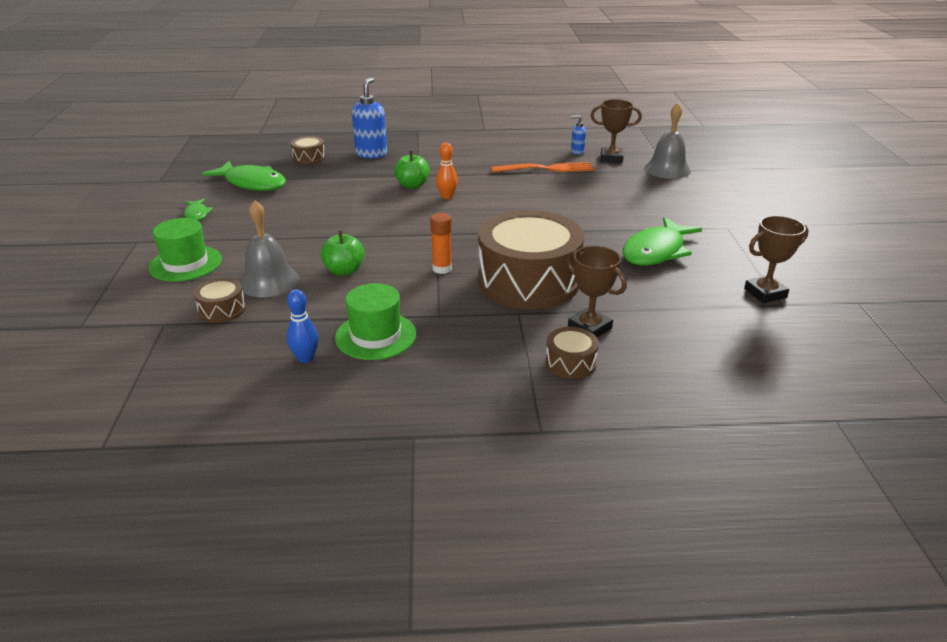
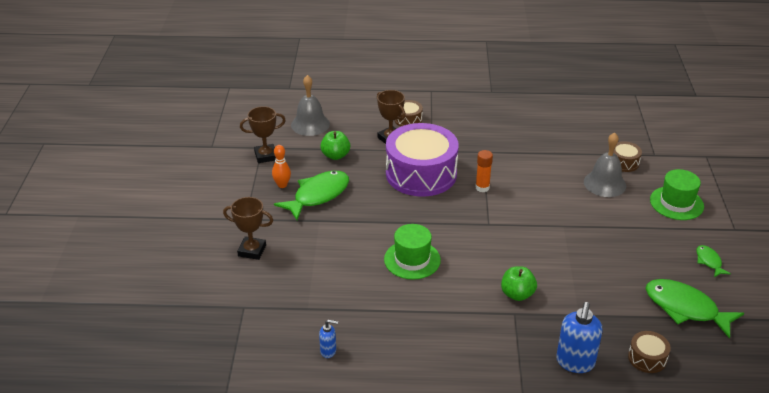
camera: 175 degrees left, 5 degrees up
blue bowling pin [287,289,319,363] -> none
green apple [321,231,364,276] -> green apple moved to [320,131,350,160]
green hat [335,283,416,360] -> green hat moved to [384,224,441,280]
orange bowling pin [436,142,458,199] -> orange bowling pin moved to [272,145,291,188]
brown drum [478,210,584,309] -> purple drum [386,123,459,197]
orange fork [491,162,594,172] -> none
brown trophy [591,99,642,163] -> brown trophy moved to [223,197,273,260]
grey bell [644,103,691,179] -> grey bell moved to [291,75,330,136]

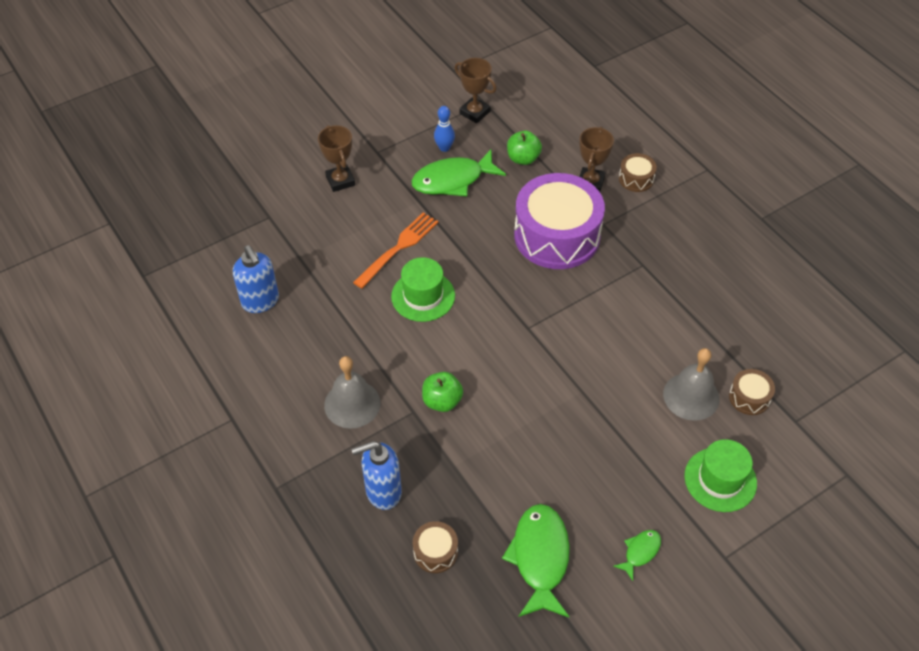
camera: 55 degrees right, 15 degrees up
orange bowling pin [272,145,291,188] -> blue bowling pin [434,106,455,152]
green fish [274,171,349,220] -> green fish turned 150 degrees clockwise [411,149,506,196]
grey bell [291,75,330,136] -> grey bell moved to [324,356,380,429]
blue soap dispenser [319,320,338,358] -> blue soap dispenser [233,245,279,313], size x1.92
orange glue stick [475,150,493,192] -> none
none -> orange fork [353,212,438,289]

